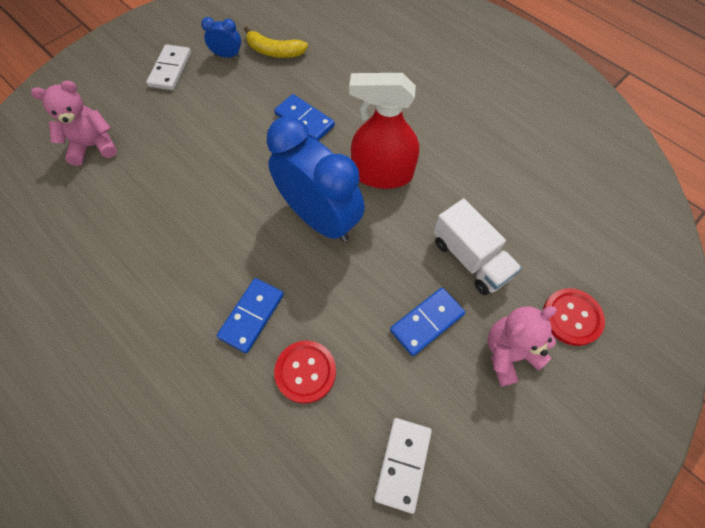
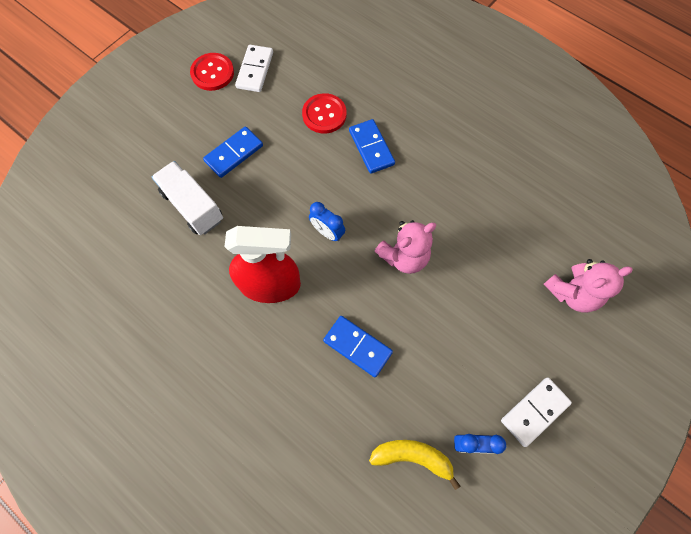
camera: 175 degrees right, 5 degrees up
white domino [146,44,191,90] -> white domino turned 45 degrees clockwise [501,378,572,447]
blue domino [217,278,284,353] -> blue domino turned 45 degrees counterclockwise [349,119,395,174]
blue clock [267,116,365,242] -> blue clock [309,202,345,241], size x0.42
pink teddy bear [488,306,557,386] -> pink teddy bear moved to [375,220,436,274]
red button [543,288,605,346] -> red button moved to [190,53,234,91]

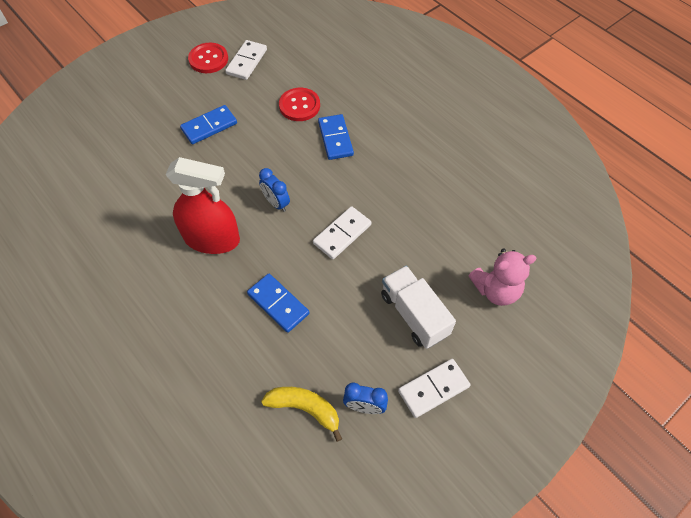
camera: 10 degrees right, 10 degrees down
white truck [152,161,223,235] -> white truck moved to [381,266,456,349]
pink teddy bear [375,220,436,274] -> white domino [313,206,371,259]

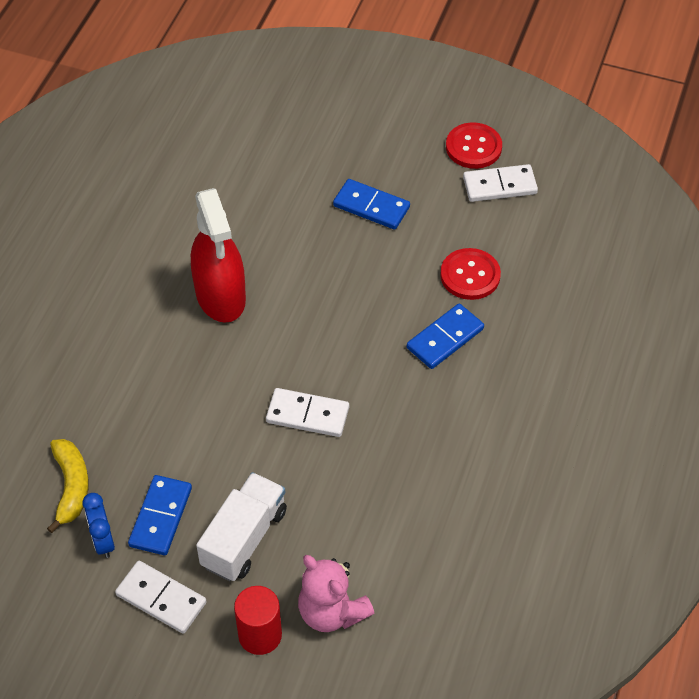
camera: 60 degrees right, 5 degrees down
blue domino [247,273,309,333] -> blue domino moved to [128,475,192,555]
blue clock [259,168,290,212] -> none
none -> red cylinder [234,586,282,655]

